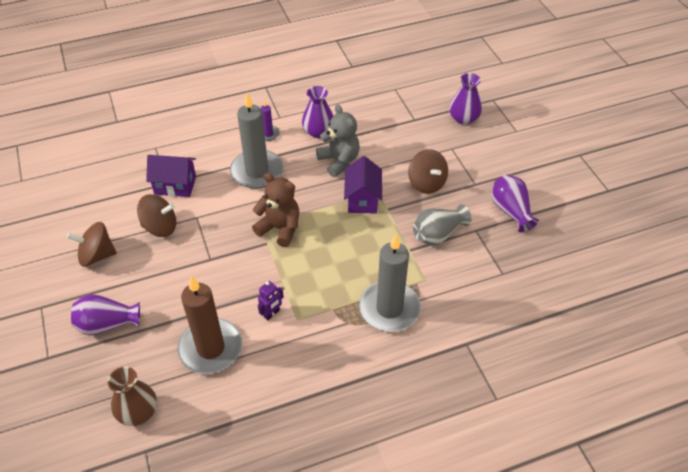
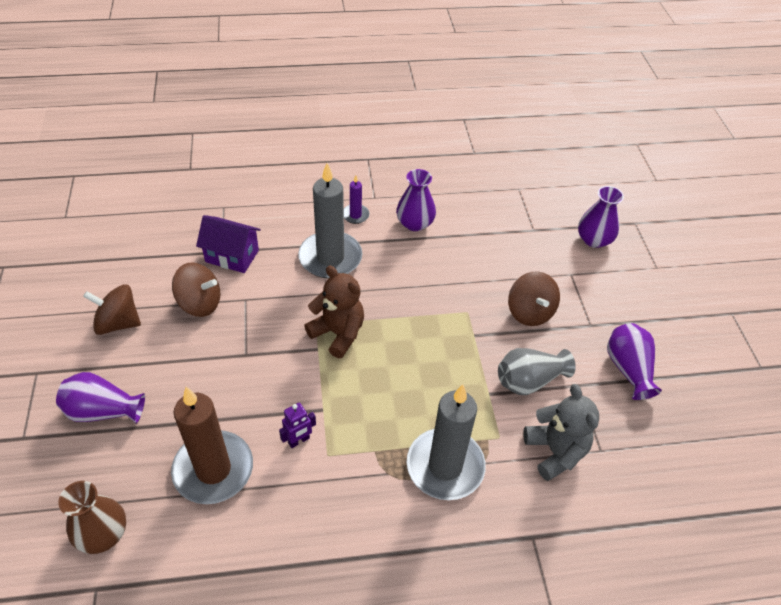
camera: 10 degrees right, 0 degrees up
grey teddy bear [316,104,360,177] -> grey teddy bear moved to [523,384,599,481]
purple house [344,156,382,214] -> none

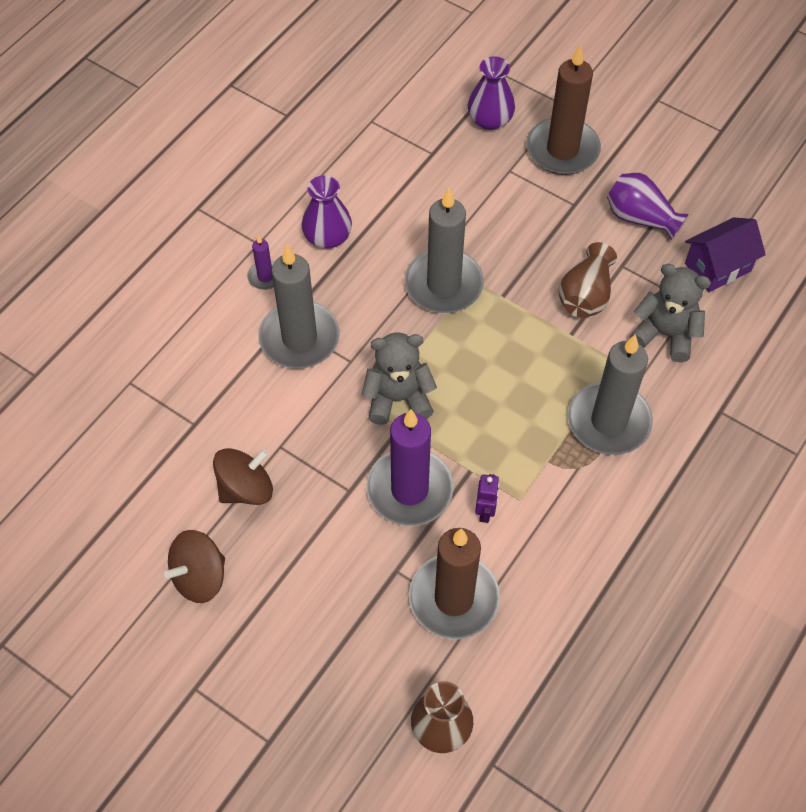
camera: 45 degrees left, 10 degrees up
purple vase [56,372,145,424] -> none
purple house [196,215,261,273] -> purple house moved to [685,218,766,292]
brown teddy bear [304,266,364,358] -> grey teddy bear [362,332,437,425]
grey vase [498,348,576,395] -> brown vase [558,242,617,318]
brown spinning top [508,271,560,326] -> none
none -> purple candle [367,409,454,526]
none -> grey candle [405,188,484,313]
none -> brown candle [526,44,601,175]

